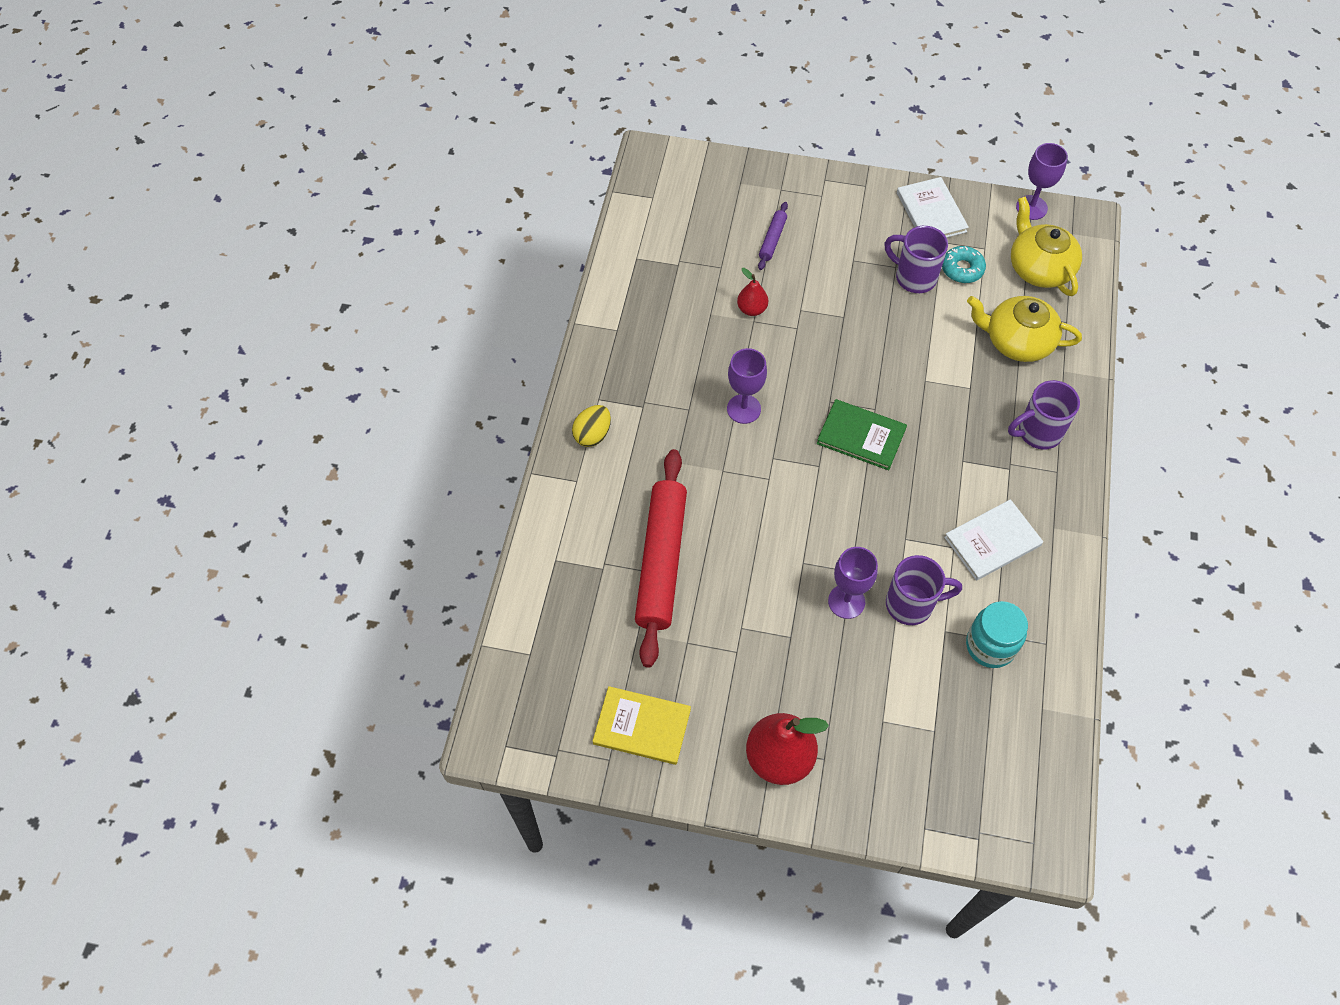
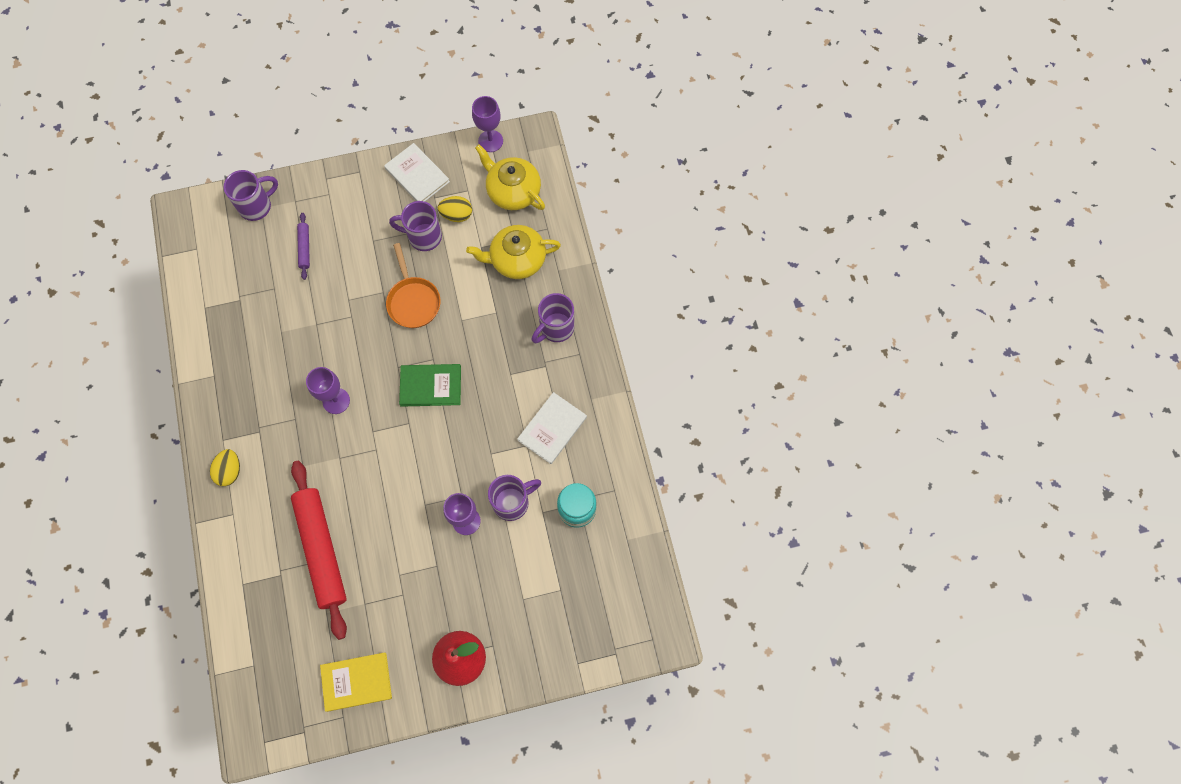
camera: 25 degrees left, 10 degrees up
red pear [737,268,768,316] -> none
turquoise donut [942,246,986,283] -> yellow egg [438,196,472,222]
none -> purple mug [224,170,278,221]
none -> orange pan [386,243,441,328]

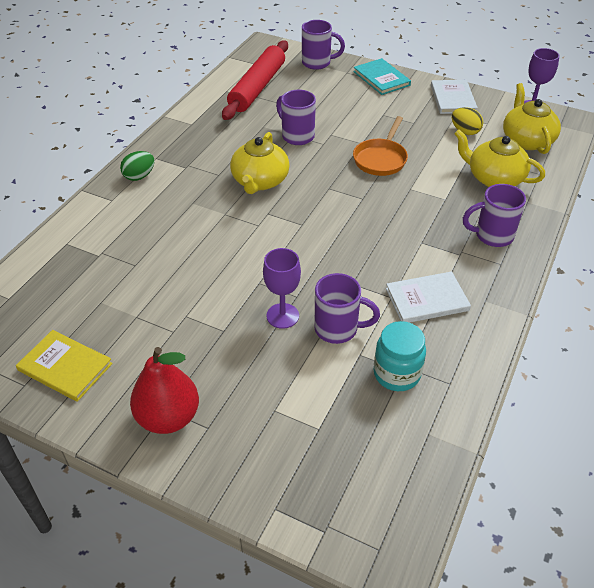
camera: 40 degrees right, 25 degrees down
yellow egg [210,449,240,486] -> green egg [120,151,155,181]
red rolling pin [291,461,347,640] -> red rolling pin moved to [222,40,288,120]
purple rolling pin [297,213,310,280] -> none
purple goblet [306,367,350,414] -> yellow teapot [230,132,290,194]
purple mug [389,201,442,251] -> purple mug moved to [276,90,316,145]
green book [399,364,461,407] -> none
none -> turquoise book [353,58,411,95]

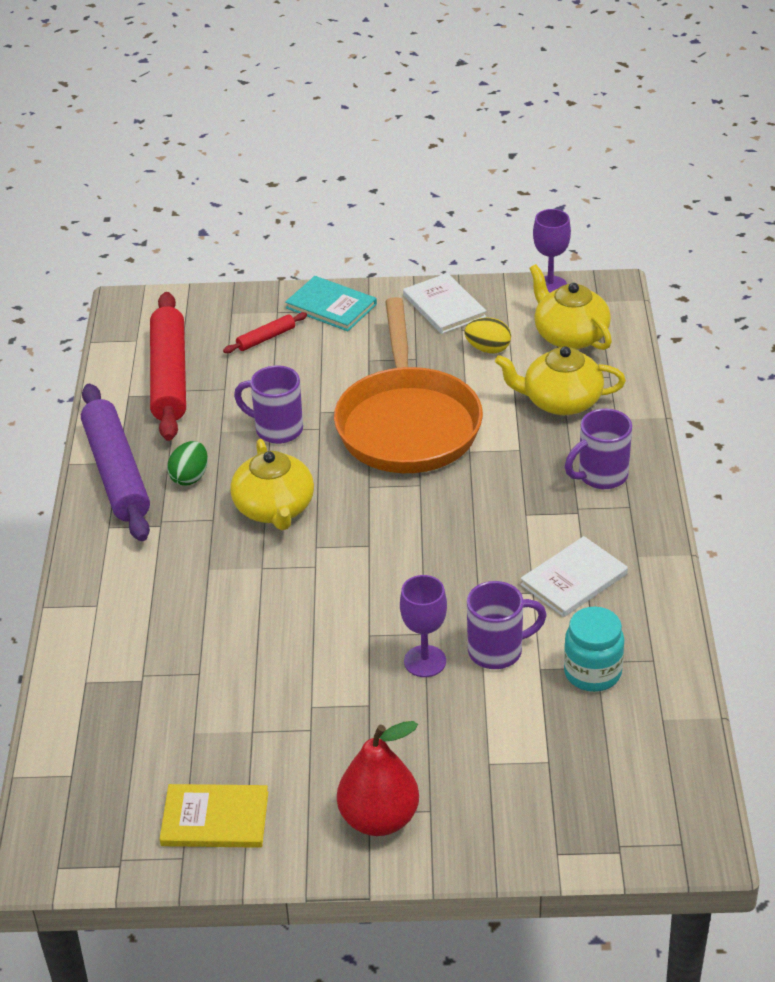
camera: 25 degrees left, 5 degrees down
green egg [120,151,155,181] -> green egg moved to [167,441,208,485]
purple mug [302,20,345,70] -> none
orange pan [353,116,408,176] -> orange pan [334,297,483,473], size x1.94
none -> purple rolling pin [81,384,150,541]
none -> red rolling pin [223,312,307,353]

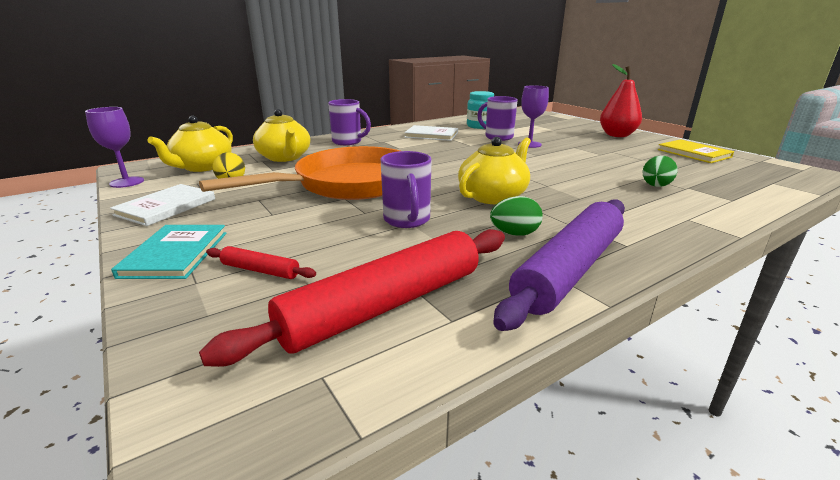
camera: 125 degrees left, 15 degrees down
none -> green egg [643,156,678,187]

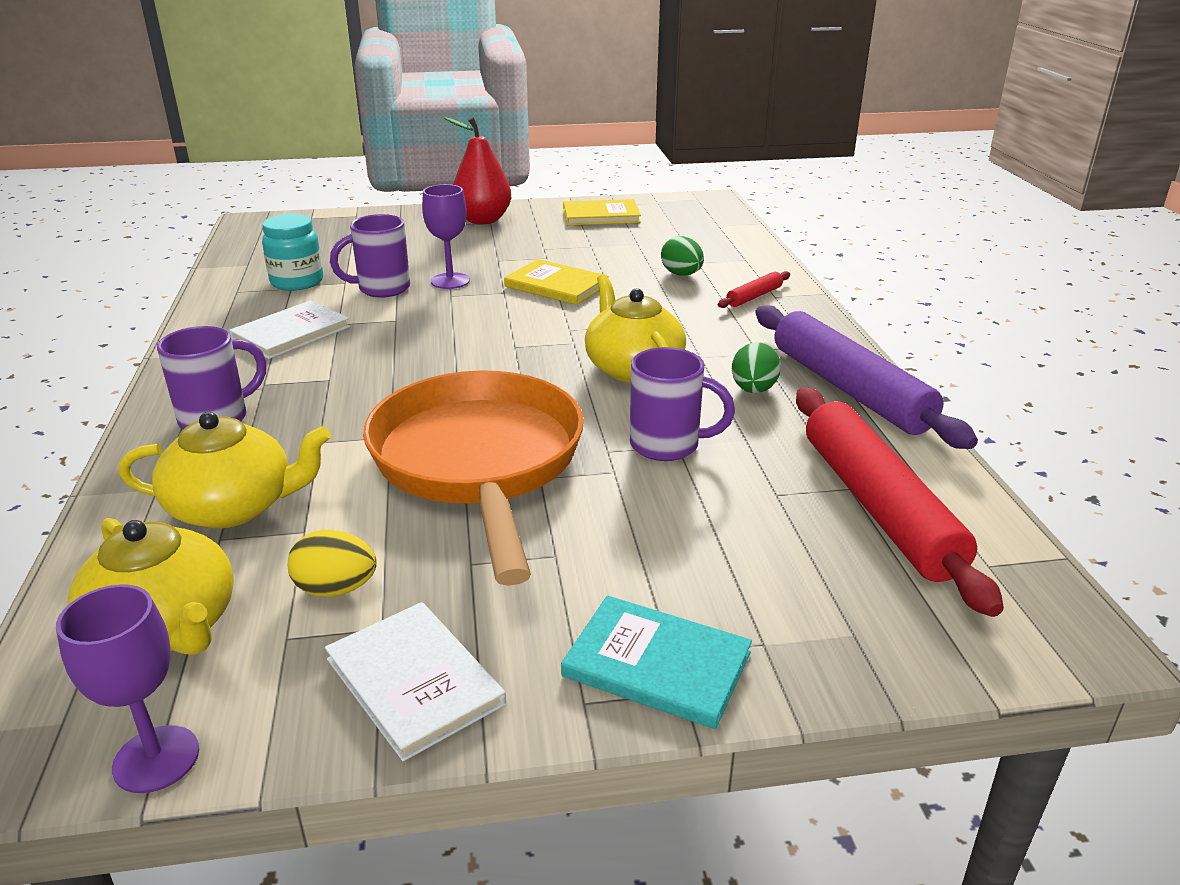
camera: 65 degrees left, 5 degrees up
red rolling pin [206,246,316,279] -> red rolling pin moved to [718,271,790,308]
none -> yellow book [504,259,609,305]

